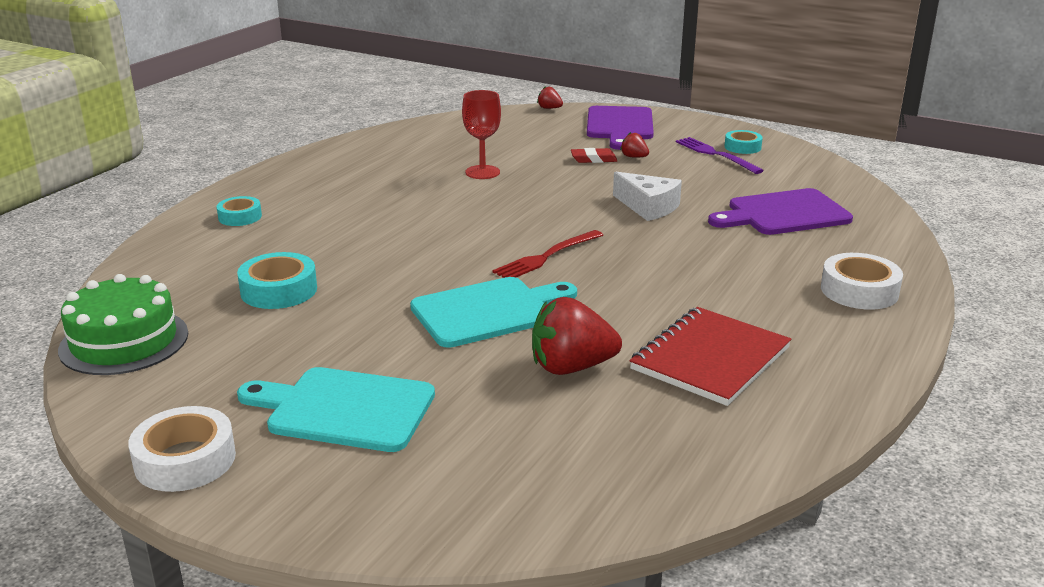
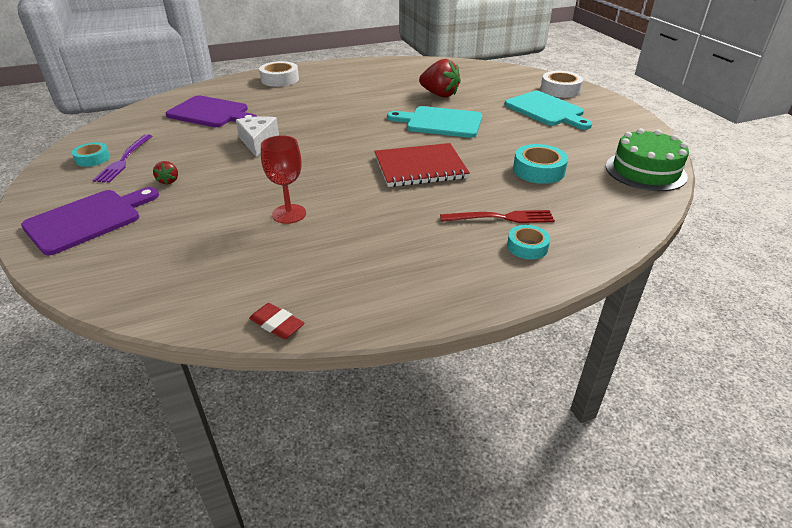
camera: 140 degrees left, 10 degrees up
white tape [128,406,236,492] -> white tape moved to [541,71,583,98]
red fork [493,230,603,278] -> red fork moved to [440,210,555,223]
red strawberry [537,86,563,109] -> none
red eraser [571,148,617,163] -> red eraser moved to [249,303,304,339]
red notebook [629,307,791,406] -> red notebook moved to [374,143,470,187]

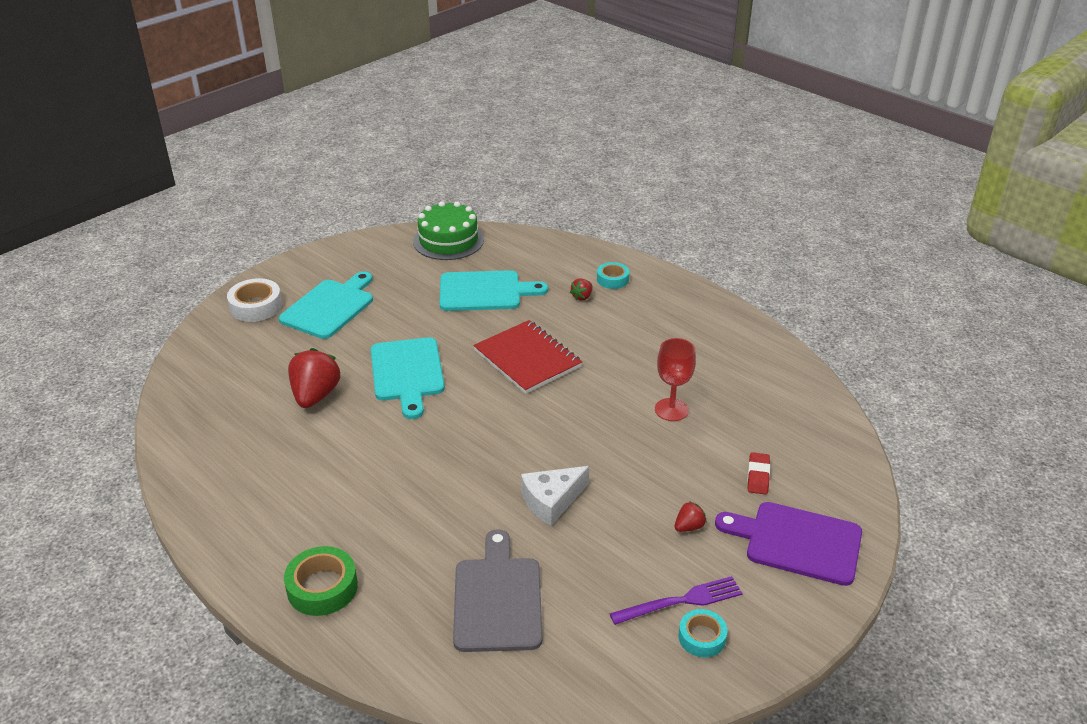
camera: 115 degrees left, 0 degrees up
purple cutting board [166,96,257,127] -> grey cutting board [453,529,542,652]
red eraser [249,303,304,339] -> red eraser moved to [747,452,770,495]
white tape [259,61,299,87] -> green tape [284,546,358,616]
red fork [440,210,555,223] -> red strawberry [570,278,593,301]
turquoise tape [513,144,568,184] -> turquoise cutting board [440,270,548,311]

